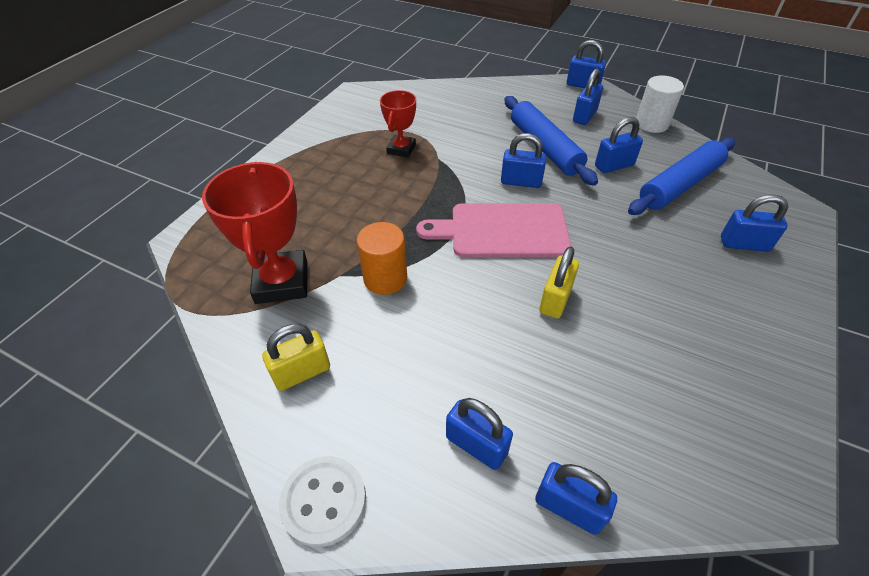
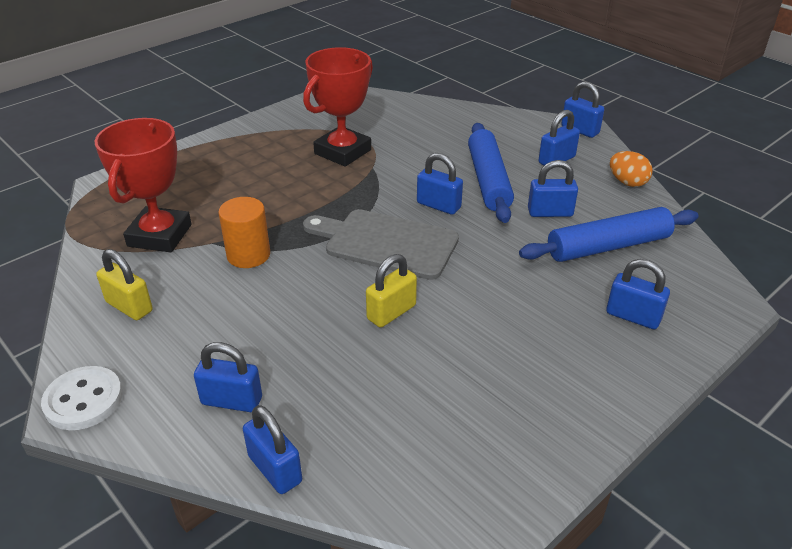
camera: 20 degrees right, 10 degrees down
yellow padlock [262,324,330,391] -> yellow padlock turned 45 degrees clockwise [96,249,153,320]
red trophy [380,90,416,158] -> red trophy [303,47,373,166], size x1.70
pink cutting board [416,203,571,257] -> grey cutting board [303,209,459,280]
blue padlock [446,398,513,470] -> blue padlock turned 45 degrees counterclockwise [194,342,262,412]
white cylinder [636,75,684,133] -> orange egg [610,151,653,187]

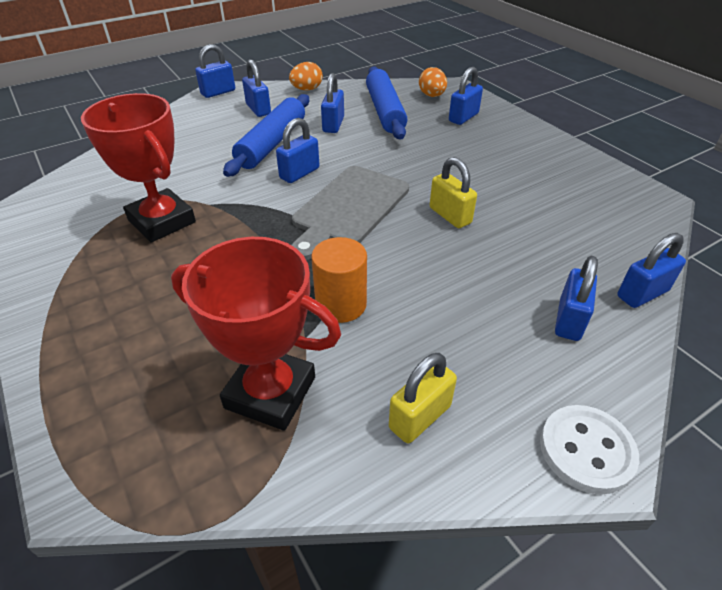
camera: 80 degrees left, 5 degrees up
blue rolling pin [468,123,514,223] -> blue rolling pin turned 75 degrees counterclockwise [223,94,309,177]
none -> orange egg [419,67,447,97]

